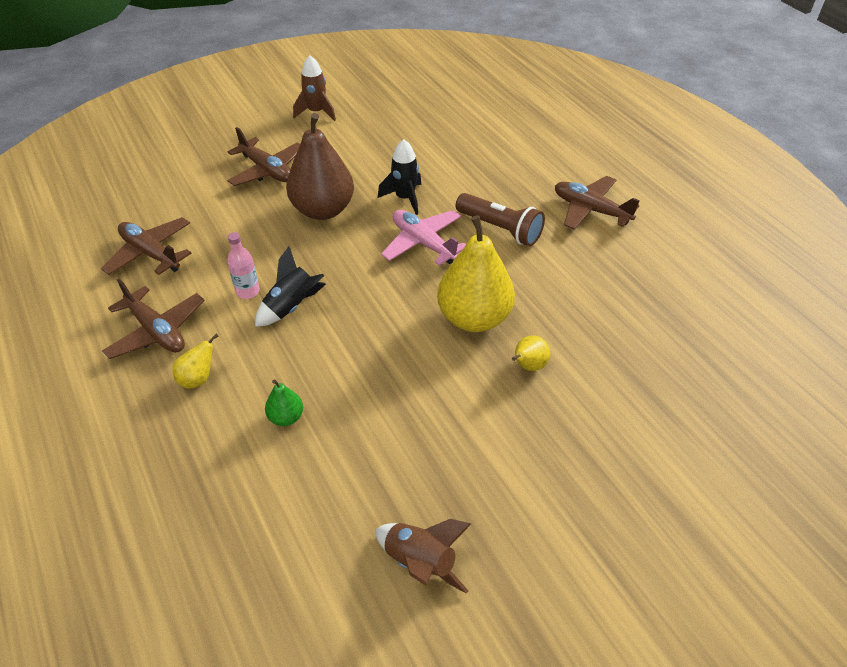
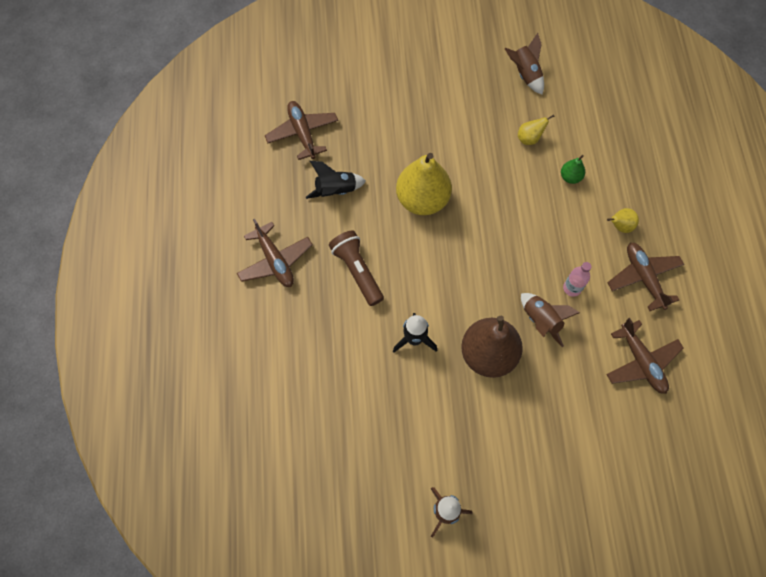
camera: 155 degrees left, 20 degrees up
brown plane [228,127,300,186] -> brown plane moved to [265,101,338,160]
black rocket [255,246,326,327] -> black rocket moved to [306,161,366,199]
pink plane [381,210,466,266] -> none
yellow pear [512,335,550,371] -> yellow pear moved to [518,114,555,145]
none -> brown rocket [521,293,580,347]

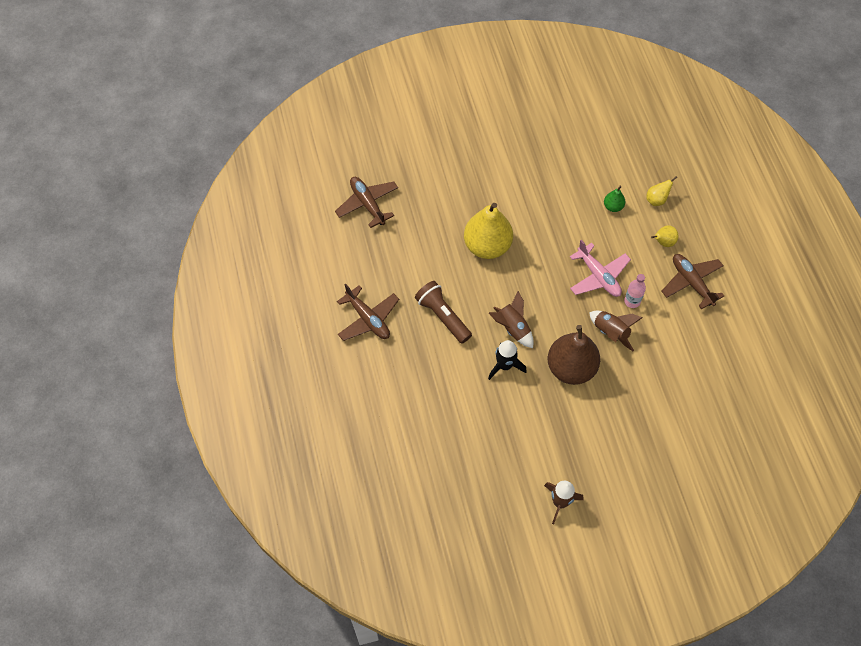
camera: 10 degrees left, 5 degrees down
black rocket [306,161,366,199] -> none
brown rocket [505,33,544,94] -> brown rocket moved to [489,291,534,348]
yellow pear [518,114,555,145] -> yellow pear moved to [646,176,677,206]
brown plane [606,318,684,394] -> none
none -> pink plane [570,240,631,297]

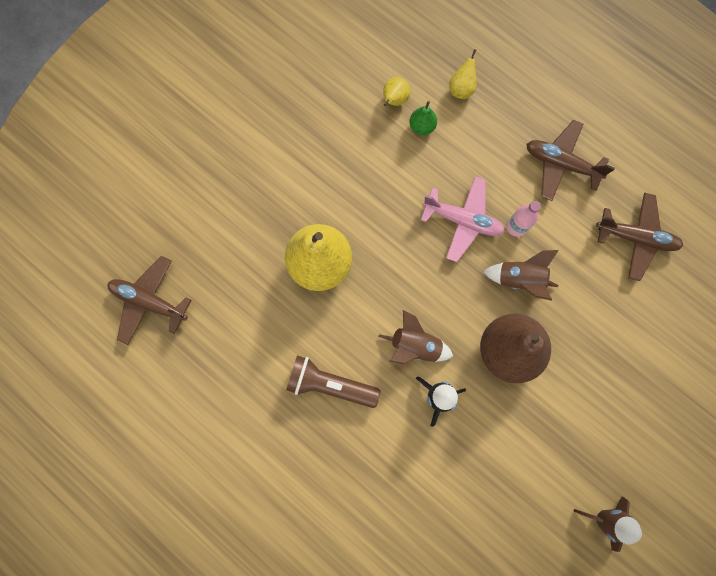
camera: 35 degrees left, 15 degrees up
brown plane [337,284,399,341] -> brown plane moved to [596,193,683,281]
yellow pear [651,225,679,247] -> yellow pear moved to [383,77,410,106]

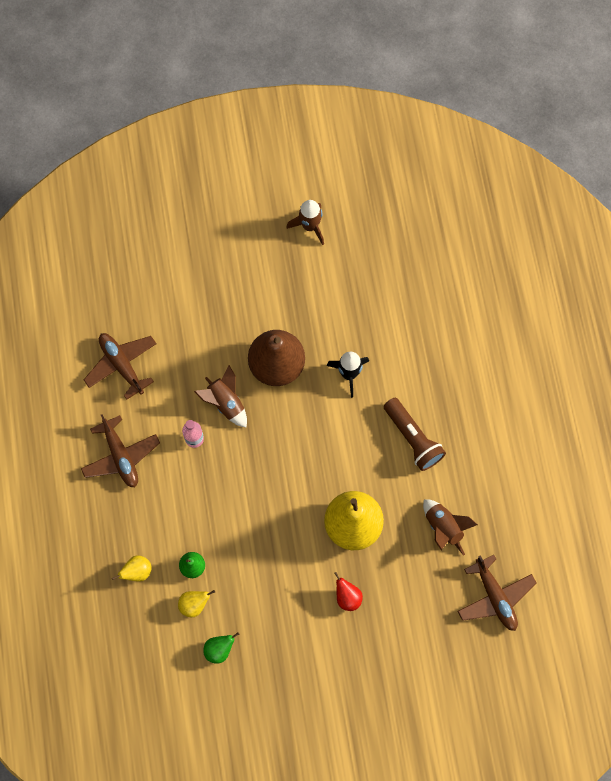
camera: 140 degrees left, 5 degrees down
brown rocket [378,310,453,364] -> brown rocket moved to [423,499,478,556]
pink plane [421,176,505,262] -> none
none -> green pear [203,632,239,663]
none -> red pear [334,572,363,611]

